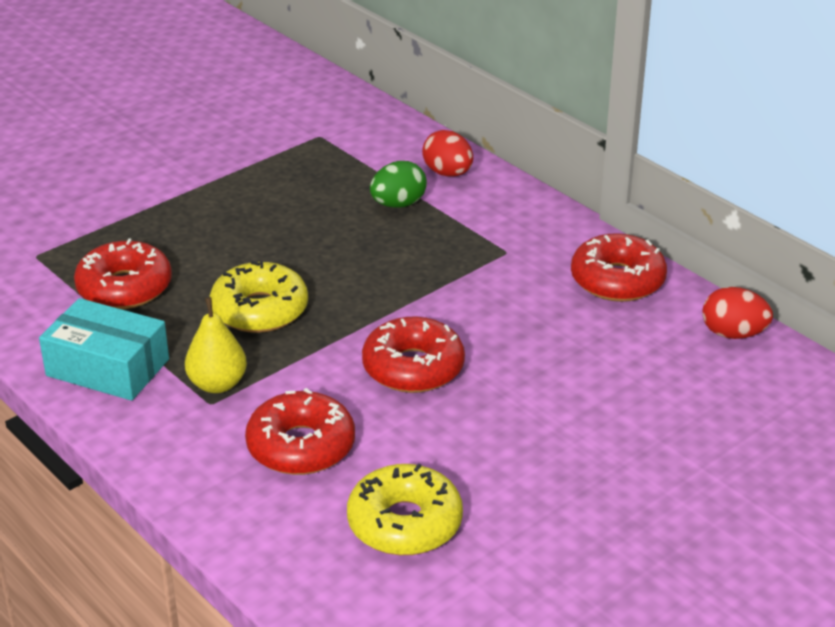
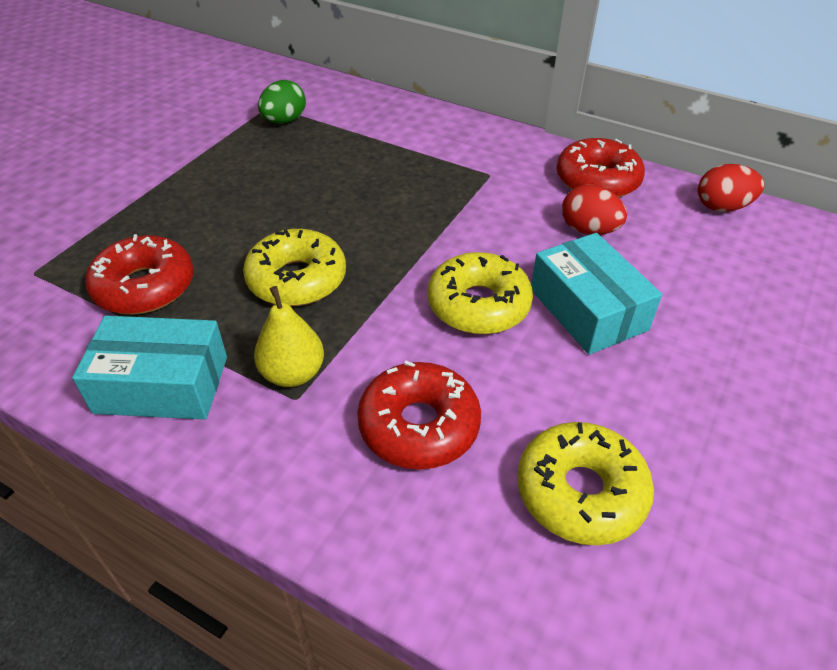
camera: 20 degrees left, 10 degrees up
red donut [362,317,465,393] -> yellow donut [428,252,533,334]
green egg [370,161,427,208] -> green egg moved to [258,80,306,124]
red egg [422,130,473,177] -> red egg moved to [562,185,627,235]
none -> turquoise box [531,233,662,355]

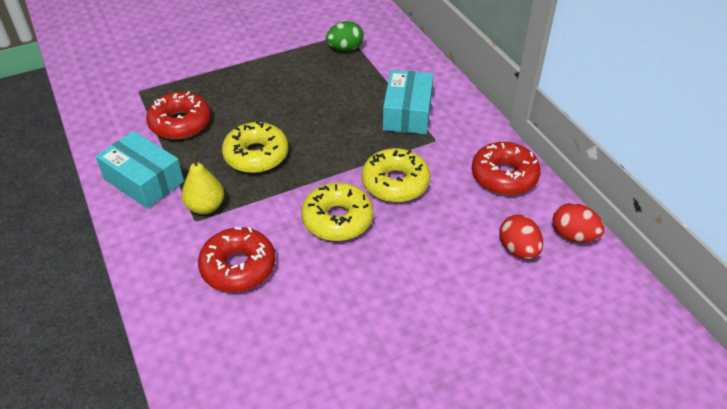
camera: 35 degrees right, 0 degrees up
yellow donut [518,422,654,545] -> yellow donut moved to [362,148,430,202]
turquoise box [531,233,662,355] -> turquoise box moved to [383,70,434,134]
red egg [562,185,627,235] -> red egg moved to [499,214,543,259]

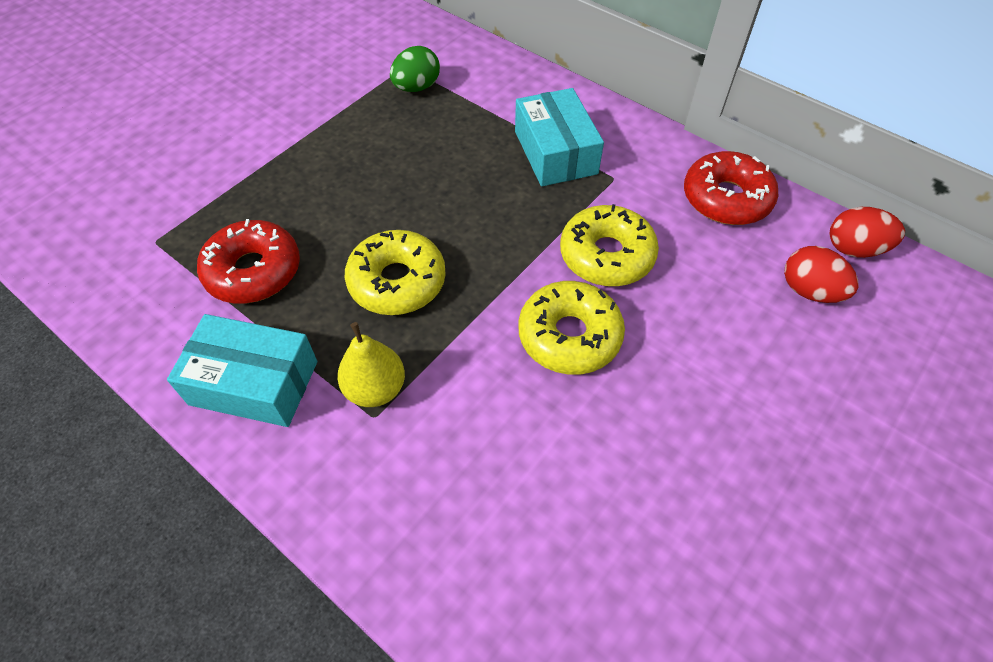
camera: 25 degrees left, 10 degrees up
red donut [198,227,276,292] -> none

